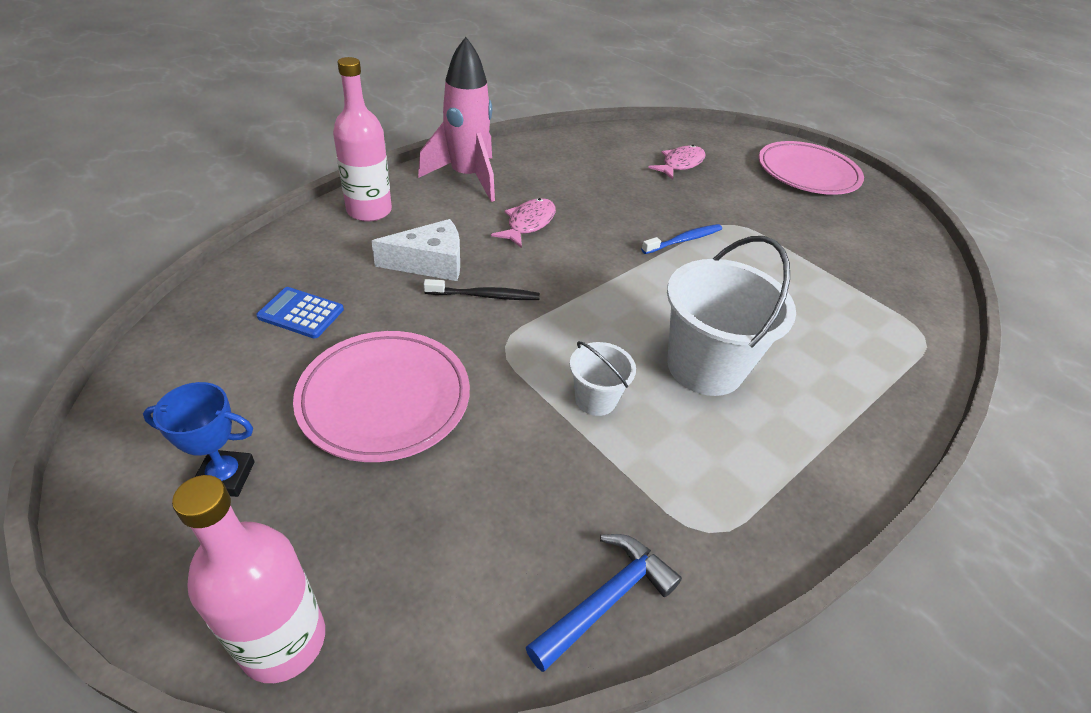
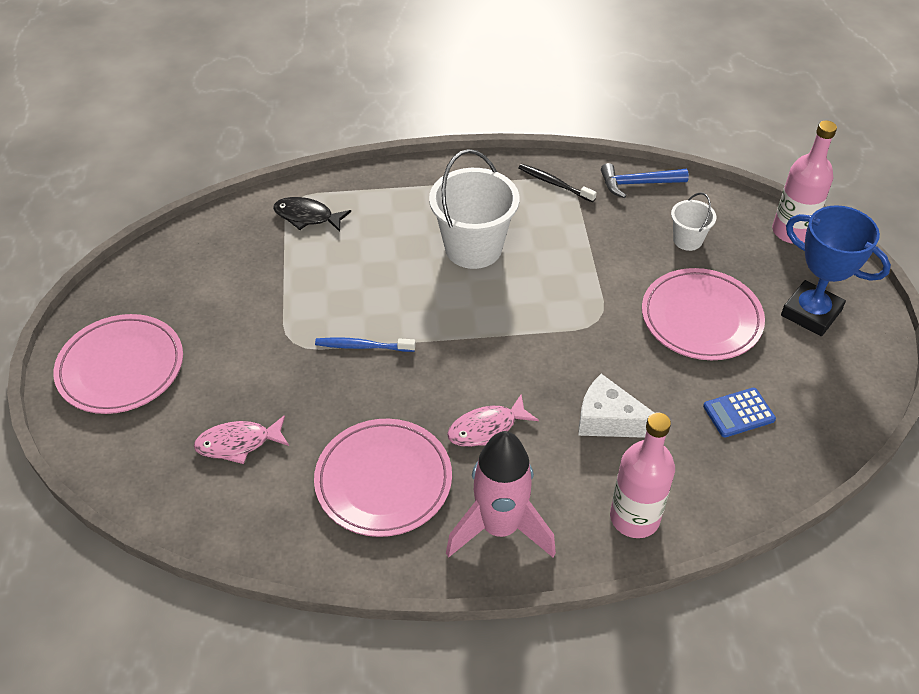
camera: 140 degrees left, 5 degrees up
blue trophy [143,382,255,497] -> blue trophy [781,205,891,336], size x1.70
blue calculator [256,287,344,338] -> blue calculator turned 105 degrees clockwise [703,388,776,437]
black toothbrush [424,279,540,300] -> black toothbrush moved to [518,164,597,202]
white bucket [570,341,636,416] -> white bucket moved to [671,192,716,251]
none -> black fish [273,197,351,232]
none -> pink plate [314,419,452,537]

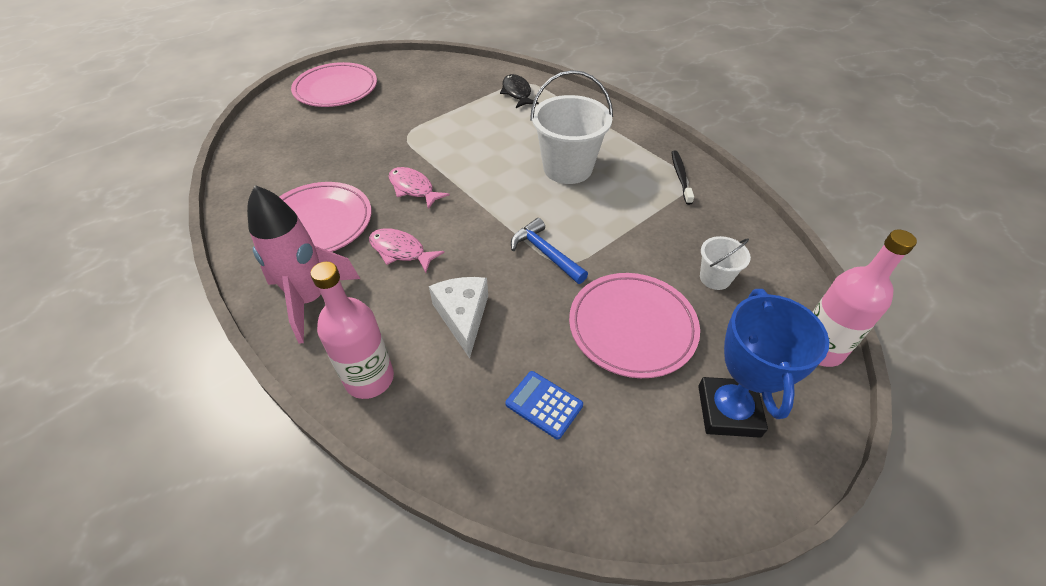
camera: 55 degrees right, 0 degrees up
pink fish [194,415,289,464] -> pink fish moved to [388,167,450,209]
blue toothbrush [315,338,416,352] -> none
blue hammer [601,163,689,198] -> blue hammer moved to [511,218,588,284]

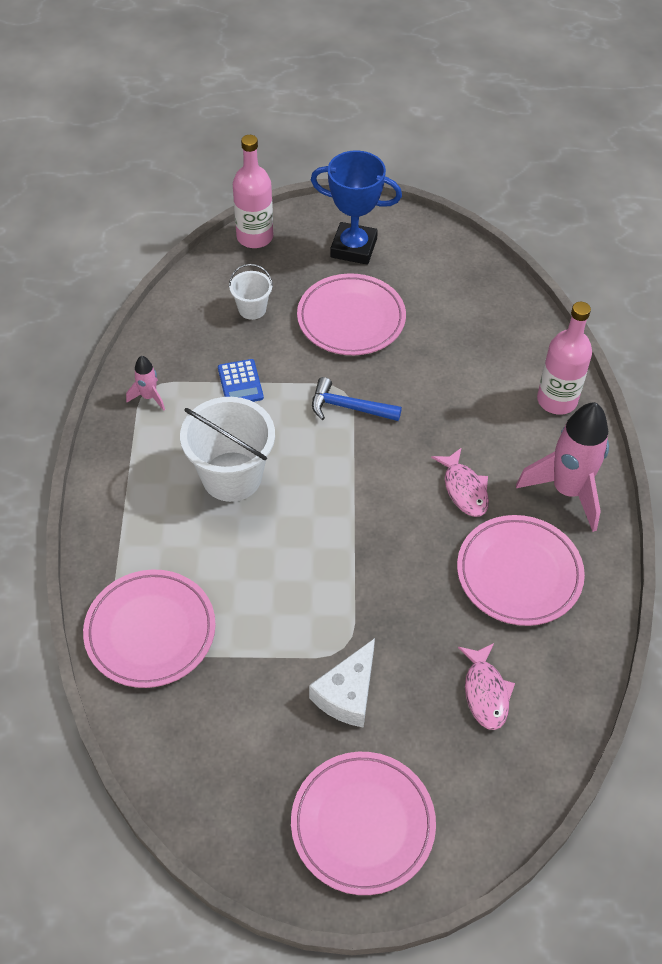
camera: 140 degrees left, 5 degrees up
pink fish [388,167,450,209] -> pink fish moved to [458,643,515,730]
white cheese [429,277,488,358] -> white cheese moved to [309,638,375,728]
black fish [500,74,539,108] -> pink plate [83,570,216,688]
blue calculator [505,371,583,439] -> blue calculator moved to [218,359,264,402]
blue hammer [511,218,588,284] -> blue hammer turned 105 degrees clockwise [312,377,402,421]
black toothbrush [671,151,694,205] -> pink rocket [126,356,165,411]
blue trophy [698,289,829,438] -> blue trophy turned 60 degrees clockwise [311,150,402,265]

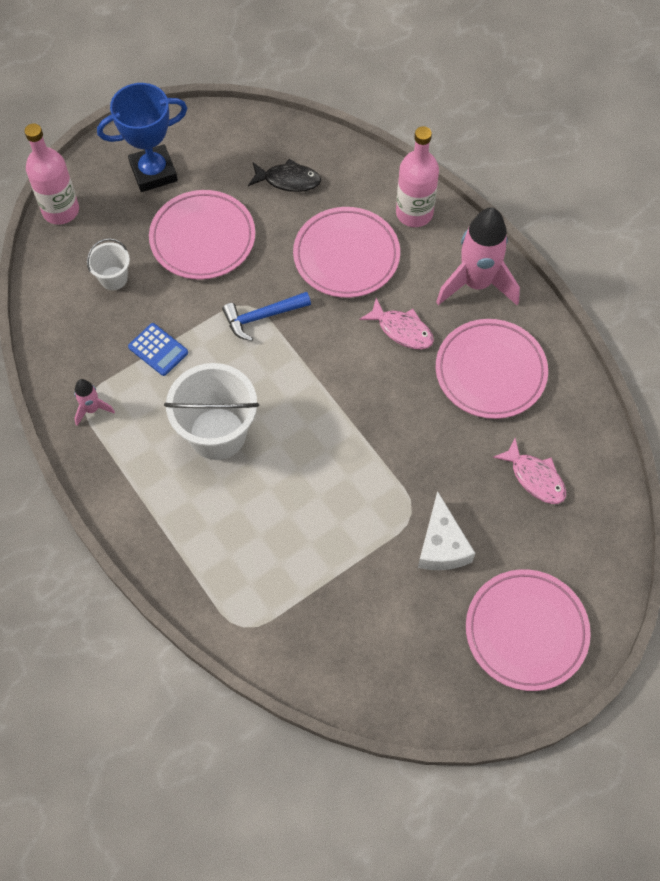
camera: 35 degrees left, 10 degrees up
pink plate [83,570,216,688] -> pink plate moved to [293,207,400,298]
none -> black fish [248,159,321,192]

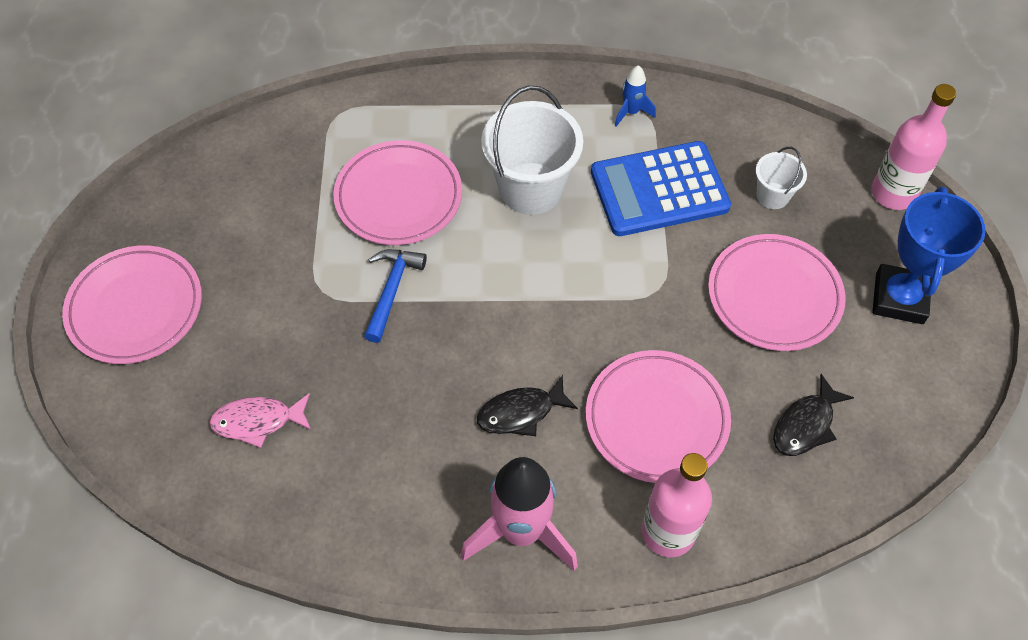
camera: 125 degrees right, 5 degrees down
pink rocket [74,379,115,426] -> blue rocket [615,65,656,127]
blue calculator [128,323,188,376] -> blue calculator [591,141,731,236], size x2.08
blue hammer [222,292,311,341] -> blue hammer moved to [364,249,427,343]
pink fish [359,298,434,349] -> black fish [477,375,578,436]
white cheese [418,491,475,570] -> none
pink plate [436,319,548,419] -> pink plate moved to [333,140,462,245]

